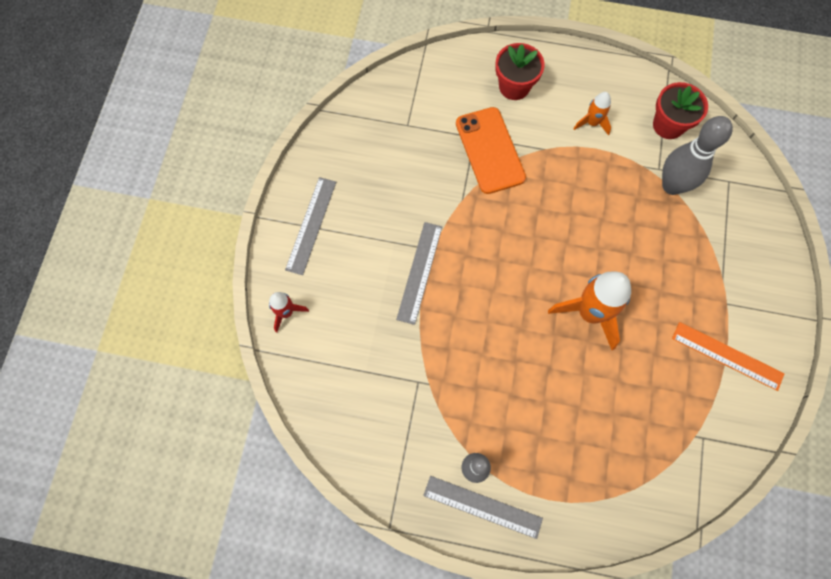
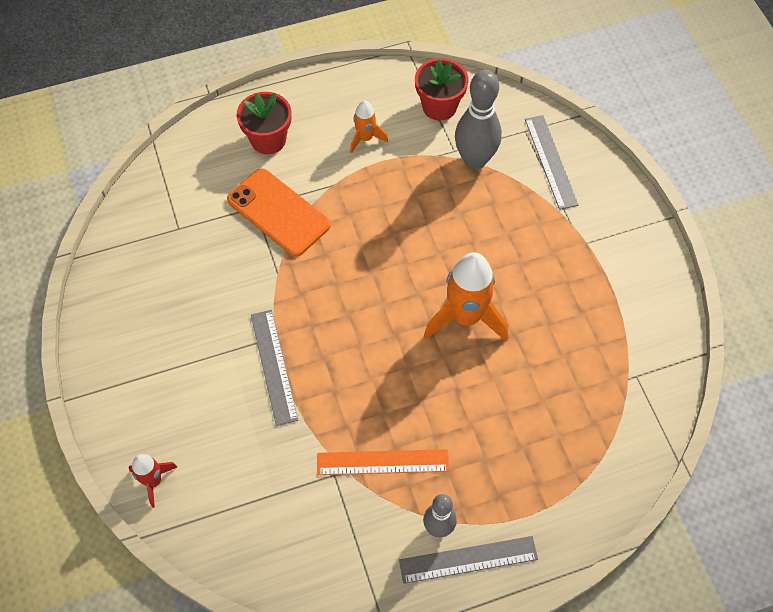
camera: 30 degrees left, 10 degrees down
grey ruler [285,177,336,275] -> grey ruler moved to [525,115,579,210]
orange ruler [672,322,784,391] -> orange ruler moved to [317,449,449,475]

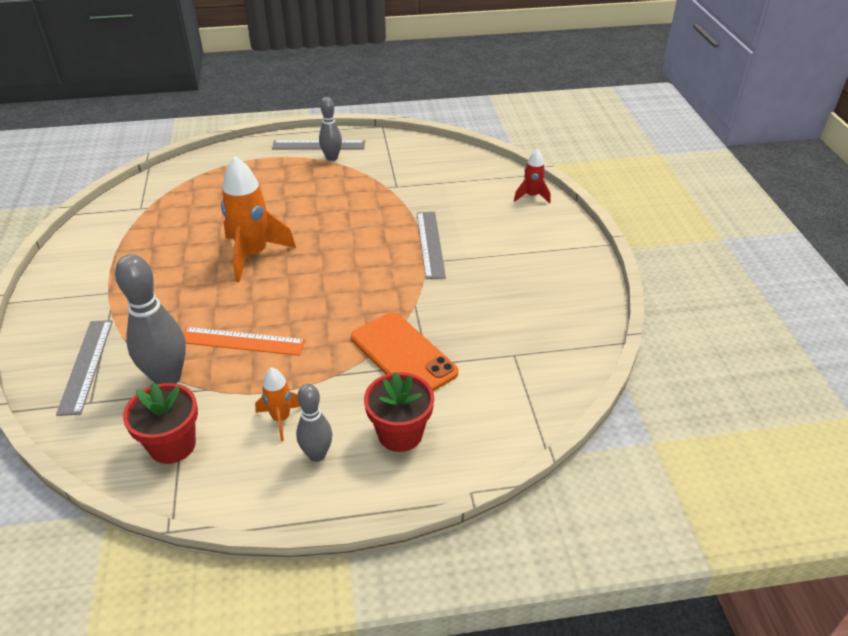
camera: 170 degrees left, 20 degrees down
orange ruler [317,449,449,475] -> orange ruler moved to [183,327,306,356]
none -> grey bowling pin [296,384,332,462]

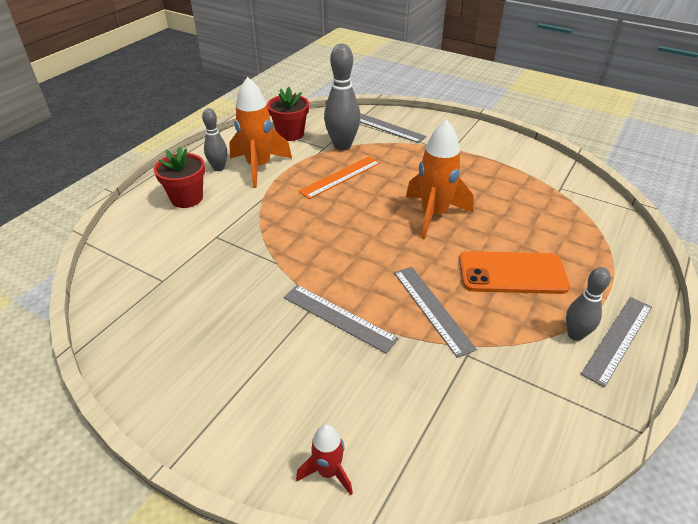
camera: 130 degrees right, 0 degrees up
orange rocket [255,367,301,441] -> orange rocket [229,77,292,188], size x1.90
orange phone [351,312,458,391] -> orange phone moved to [459,251,570,294]
none -> grey ruler [394,267,477,358]

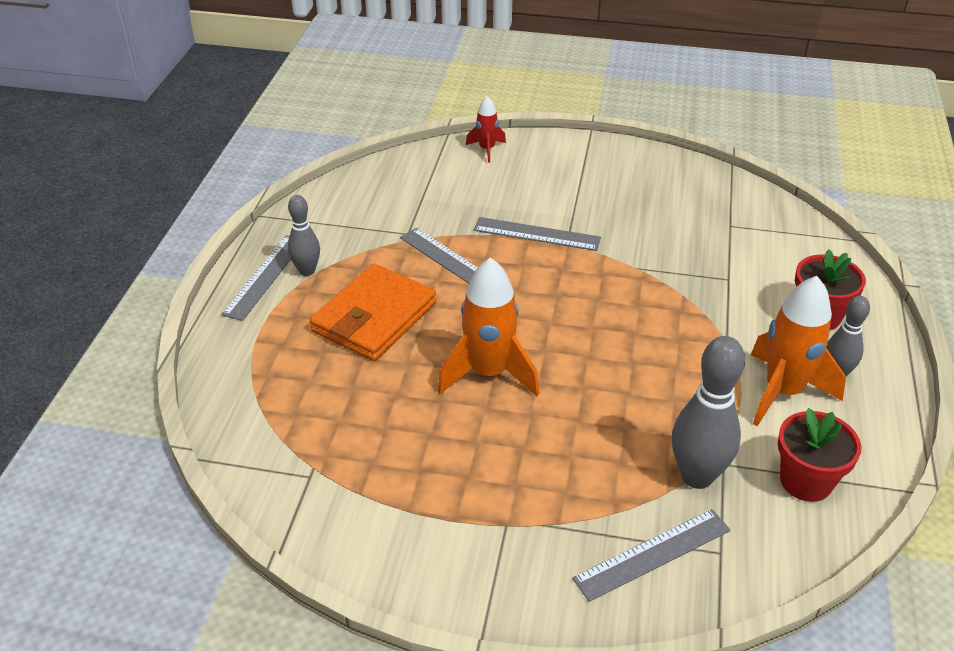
camera: 160 degrees right, 0 degrees up
orange ruler [298,156,380,199] -> none
grey ruler [360,113,427,143] -> grey ruler turned 45 degrees counterclockwise [572,509,731,602]
orange phone [459,251,570,294] -> orange wallet [310,264,436,361]

